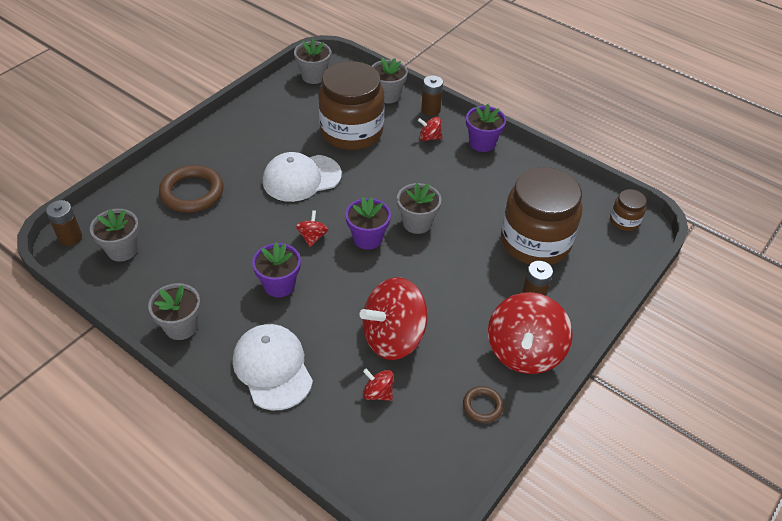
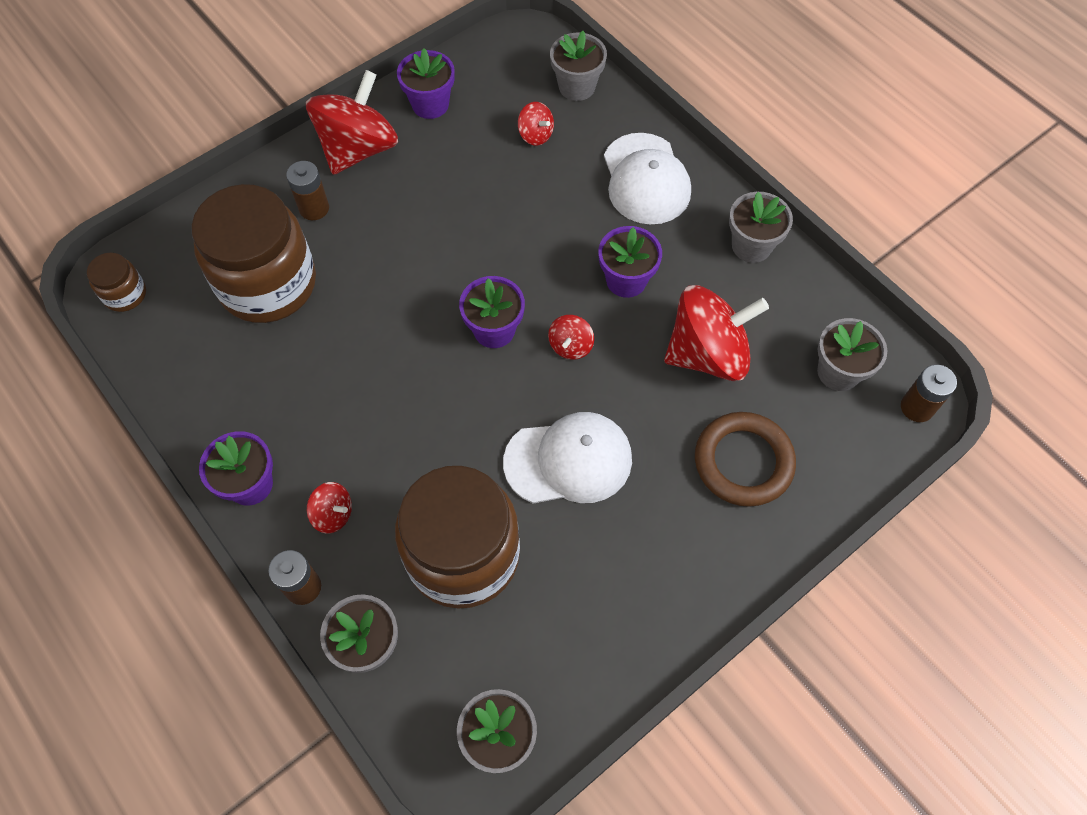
camera: 165 degrees left, 15 degrees up
red spinning top [360,277,428,360] -> red spinning top moved to [664,285,769,381]
grey flower pot [397,183,441,234] -> grey flower pot moved to [550,31,607,101]
brown ring [463,386,504,423] -> purple flower pot [397,48,455,119]

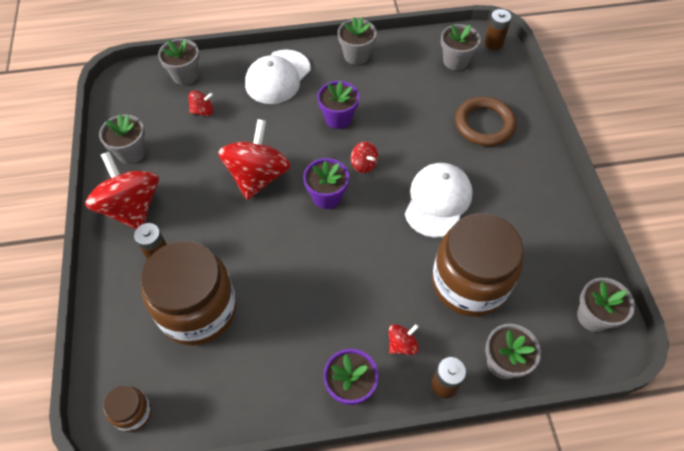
camera: 60 degrees left, 5 degrees down
purple flower pot [397,48,455,119] -> grey flower pot [99,114,146,164]
white cap [604,133,691,224] -> white cap turned 105 degrees clockwise [245,50,311,104]
red spinning top [664,285,769,381] -> red spinning top moved to [218,119,291,200]

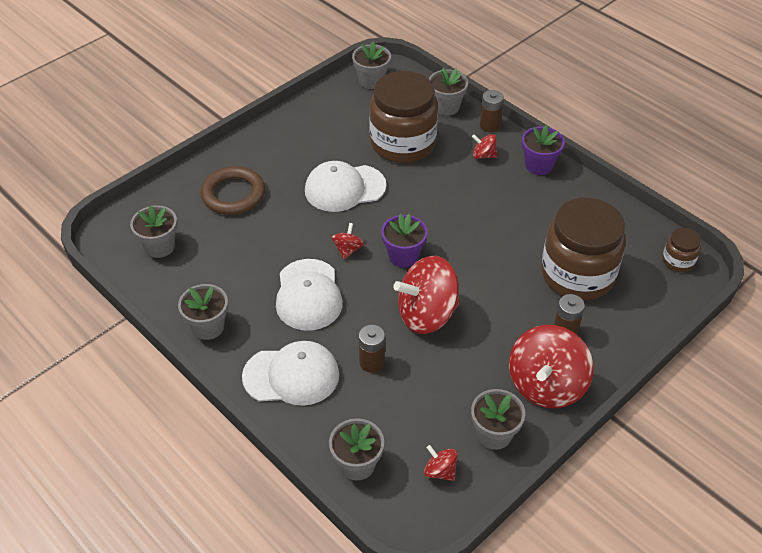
camera: 125 degrees left, 10 degrees down
red spinning top [189,90,213,116] -> red spinning top moved to [424,445,458,481]
purple flower pot [317,81,359,129] -> white cap [276,259,343,331]
brown battery [485,9,512,50] -> brown battery moved to [359,325,385,373]

